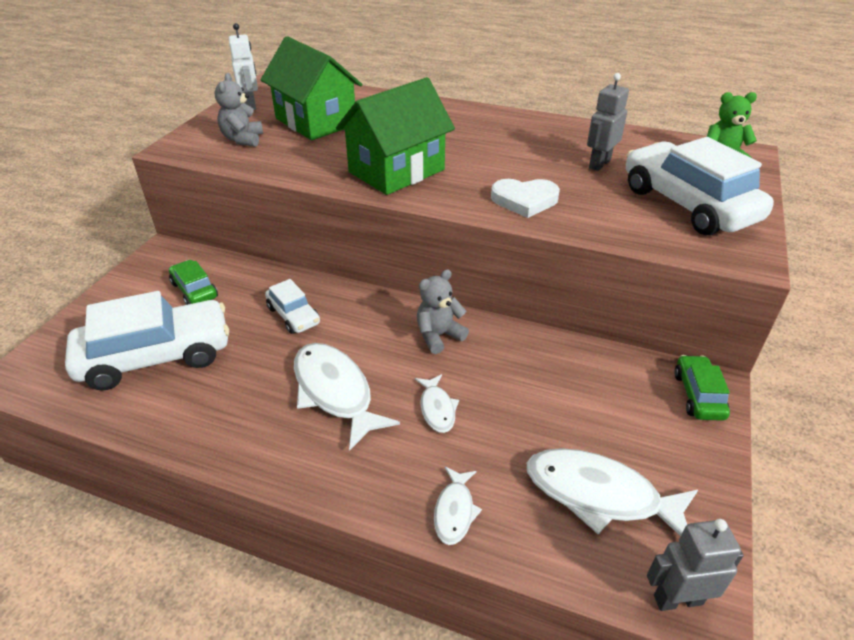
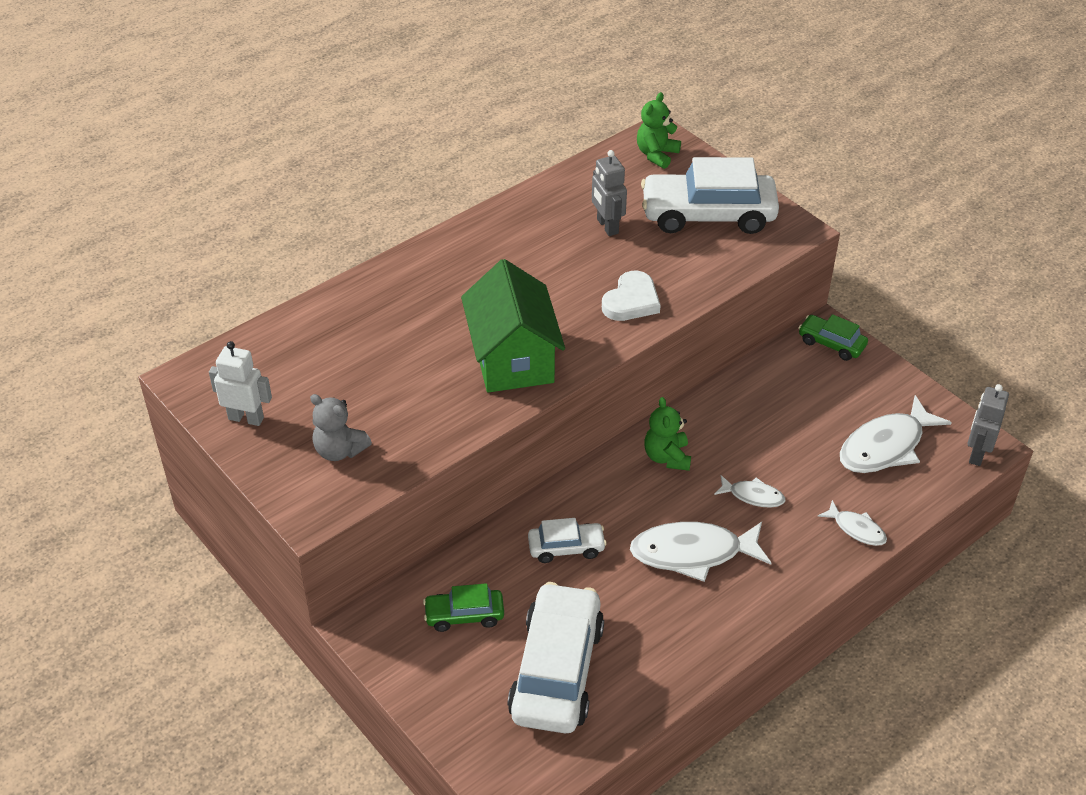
camera: 60 degrees left, 5 degrees up
green house [261,36,363,140] -> none
grey teddy bear [417,269,469,354] -> green teddy bear [644,397,691,471]

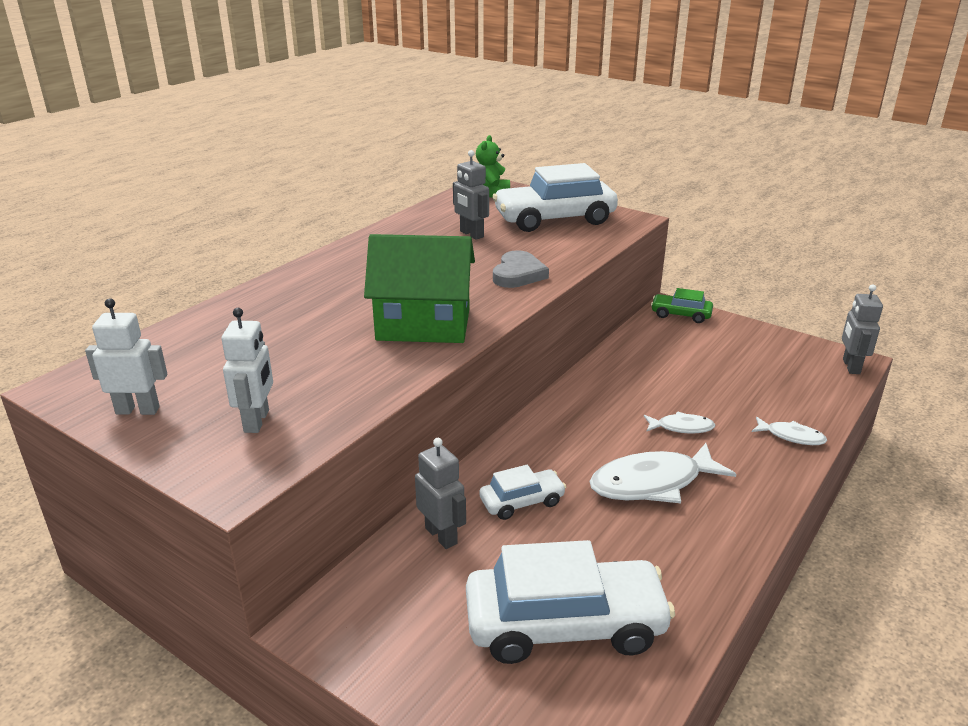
camera: 15 degrees left, 15 degrees down
grey teddy bear [310,394,372,461] -> white robot [222,308,273,433]
green car [423,583,504,632] -> none
green house [461,259,565,393] -> green house turned 60 degrees counterclockwise [364,234,475,343]
white car [508,582,604,733] -> white car turned 90 degrees clockwise [466,540,675,664]
white heart [602,271,661,321] -> grey heart [493,250,549,288]
green teddy bear [644,397,691,471] -> none
white fish [840,395,952,473] -> none
none -> grey robot [415,438,466,549]

